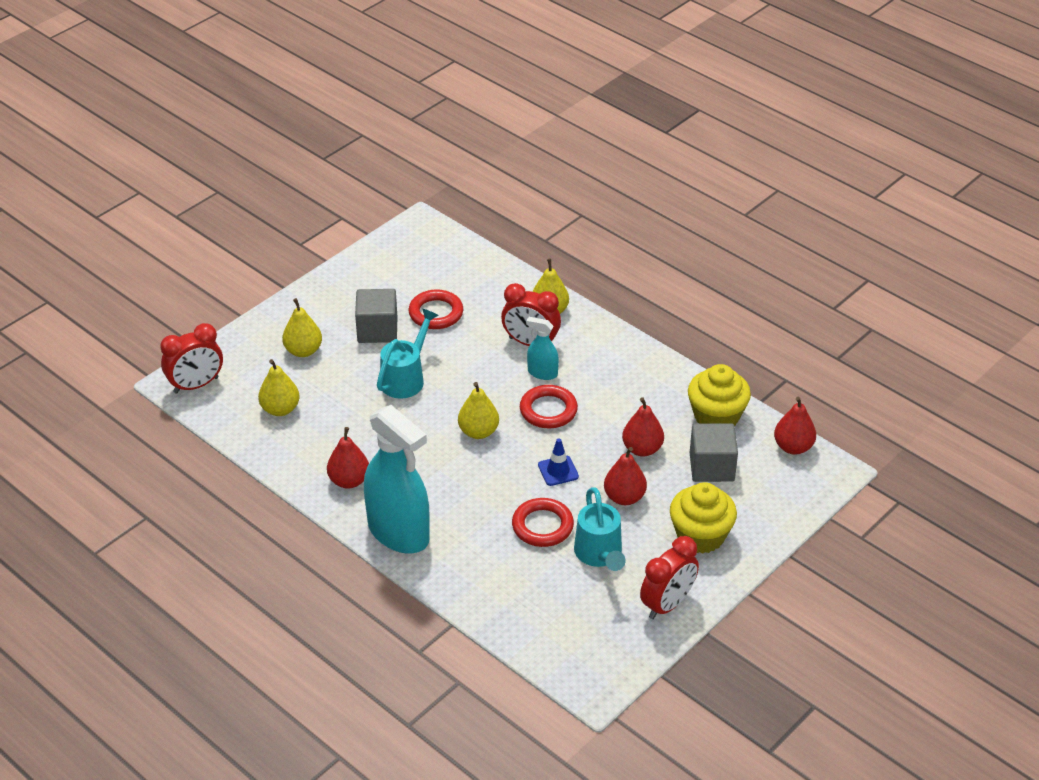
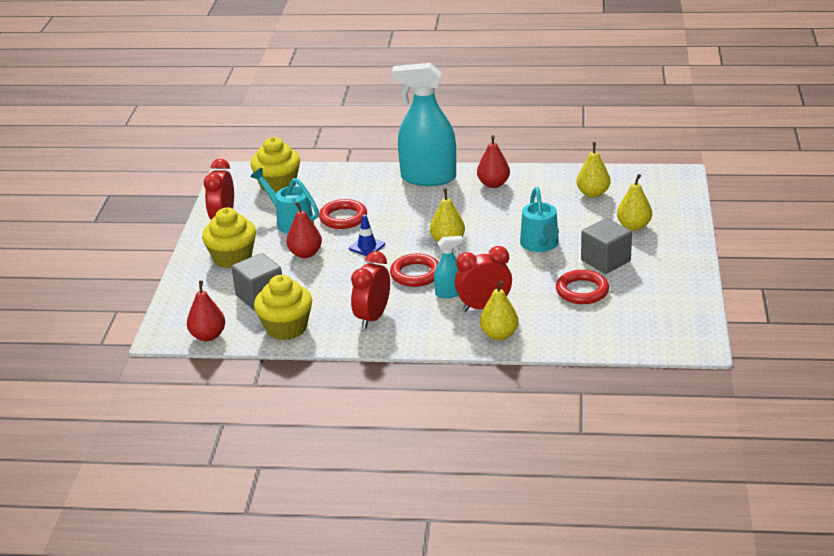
camera: 145 degrees right, 10 degrees down
red clock [160,323,223,394] -> red clock moved to [351,251,390,329]
red pear [622,397,664,457] -> none
none -> yellow cupcake [251,137,300,193]

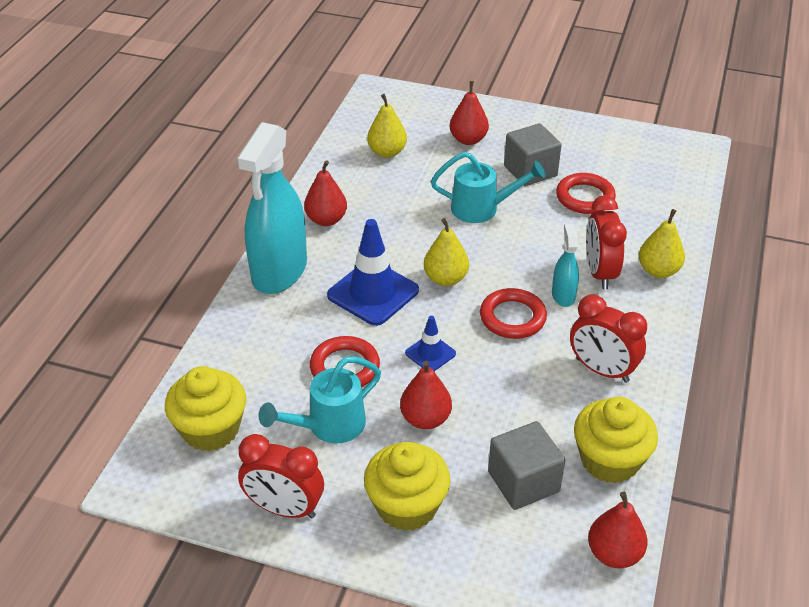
camera: 80 degrees left, 10 degrees up
yellow pear [617,174,652,231] -> red pear [450,81,489,145]
none -> blue traffic cone [327,219,419,326]

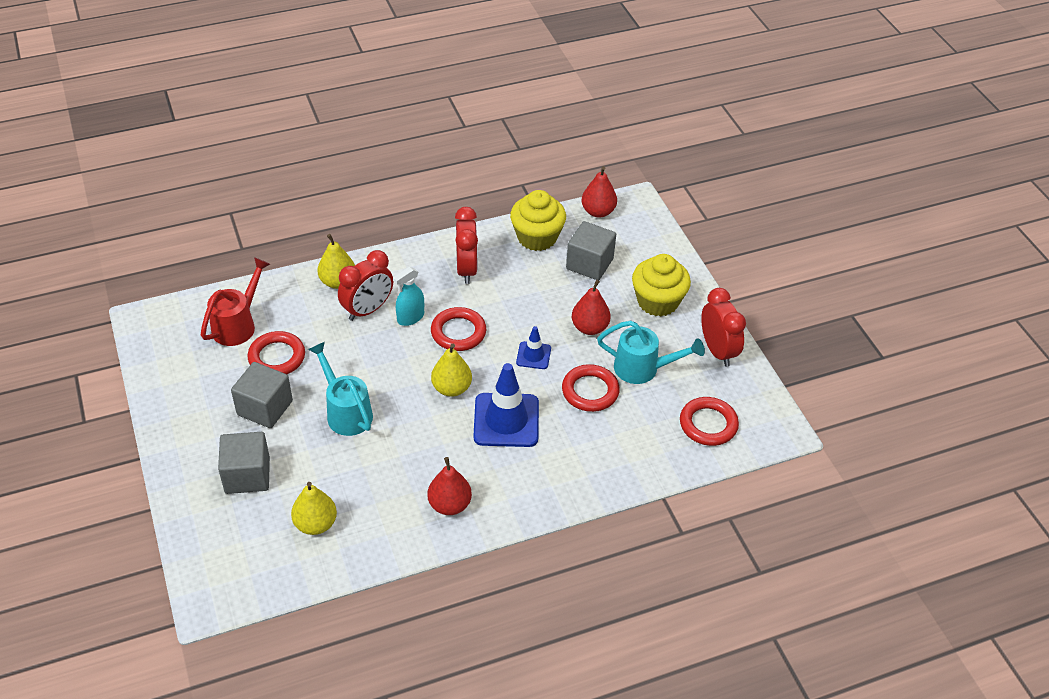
camera: 130 degrees left, 5 degrees up
yellow cupcake [165,366,246,451] -> red ring [680,397,739,446]
turquoise spray bottle [237,122,307,294] -> none
red pear [450,81,489,145] -> grey cube [218,432,270,494]
none -> red watering can [201,257,270,346]

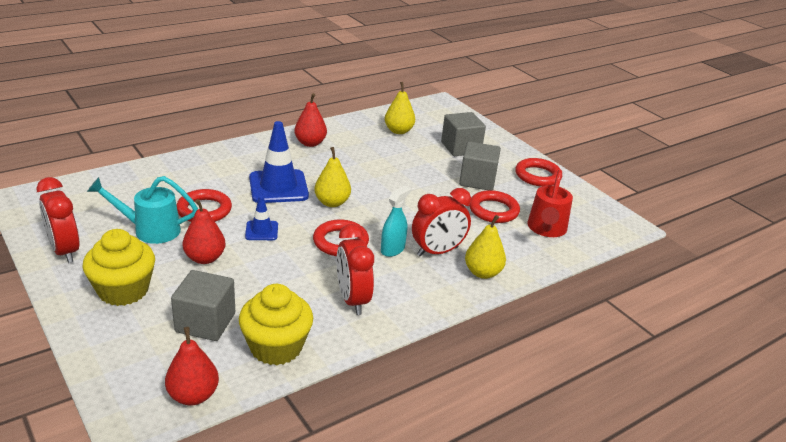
camera: 165 degrees right, 15 degrees down
turquoise watering can [308,342,373,436] -> none
red clock [338,250,393,321] -> red clock turned 150 degrees counterclockwise [412,188,471,257]
red ring [680,397,739,446] -> red ring moved to [515,158,562,186]

